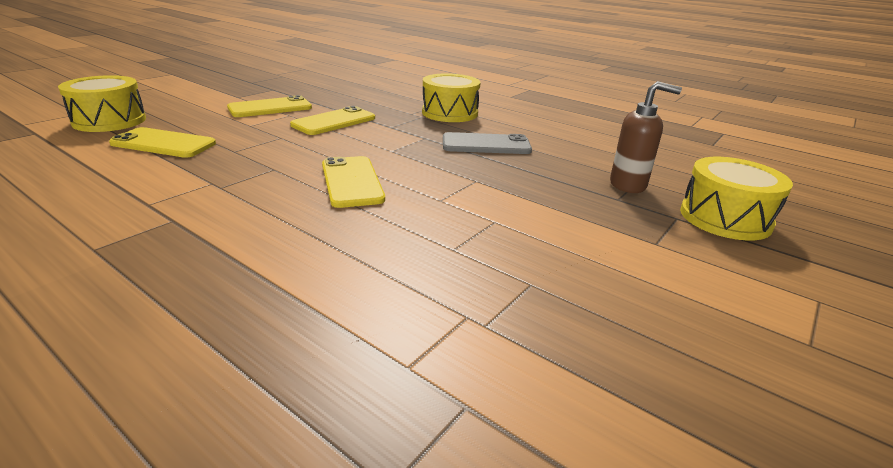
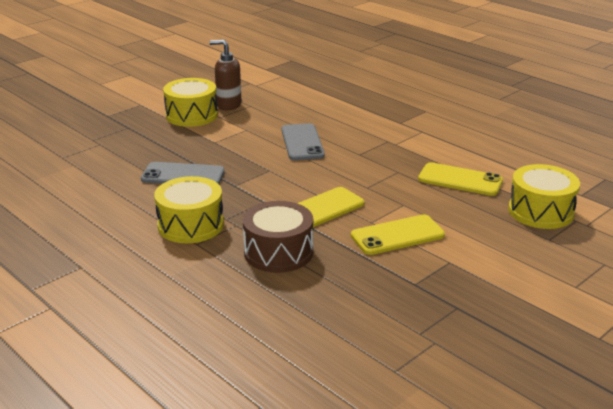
camera: 170 degrees left, 0 degrees up
yellow phone [322,156,385,208] -> grey phone [281,123,325,160]
brown soap dispenser [610,81,682,193] -> brown soap dispenser moved to [209,40,242,110]
yellow drum [680,157,793,241] -> yellow drum moved to [163,78,218,127]
none -> brown drum [243,201,313,273]

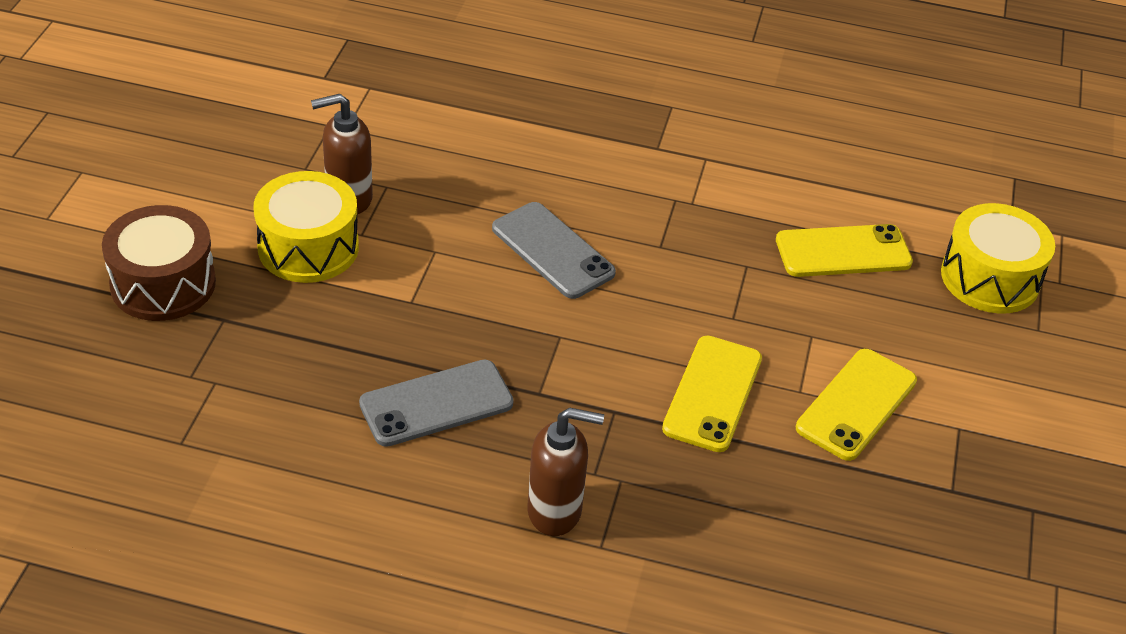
camera: 35 degrees left, 15 degrees up
yellow drum [154,176,224,243] -> brown soap dispenser [528,407,604,536]
brown drum [243,201,313,273] -> brown drum moved to [102,205,216,321]

